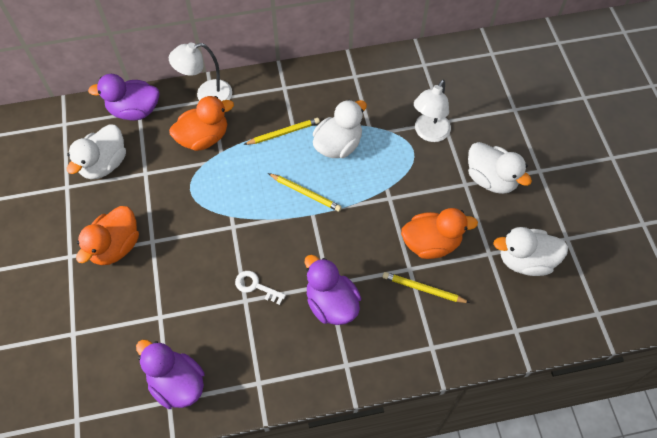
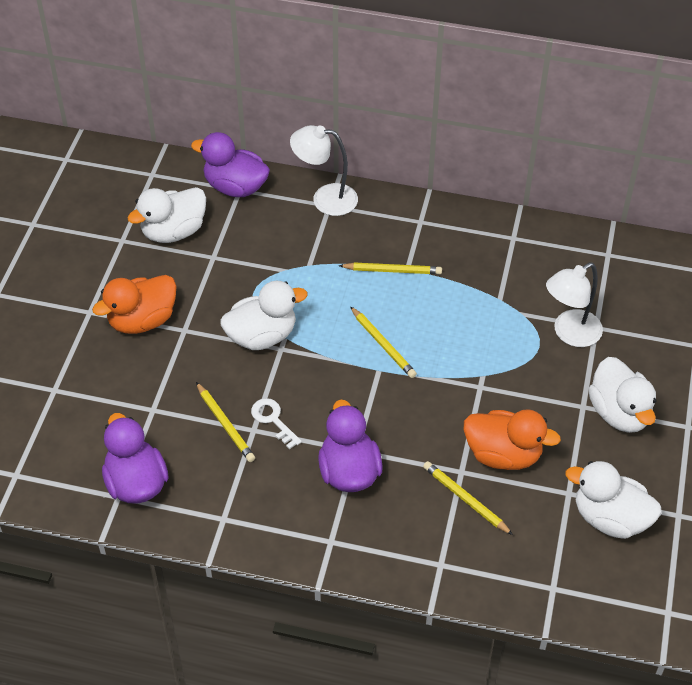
camera: 25 degrees right, 10 degrees down
orange duck [169,96,234,151] -> none
white duck [313,100,367,158] -> white duck moved to [220,281,308,350]
none -> yellow pencil [196,382,255,462]

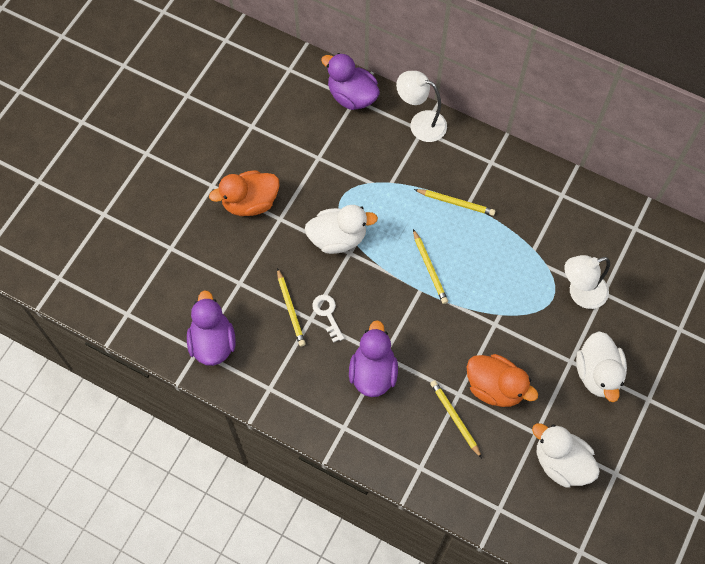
camera: 15 degrees right, 15 degrees up
white duck [128,187,206,243] -> none

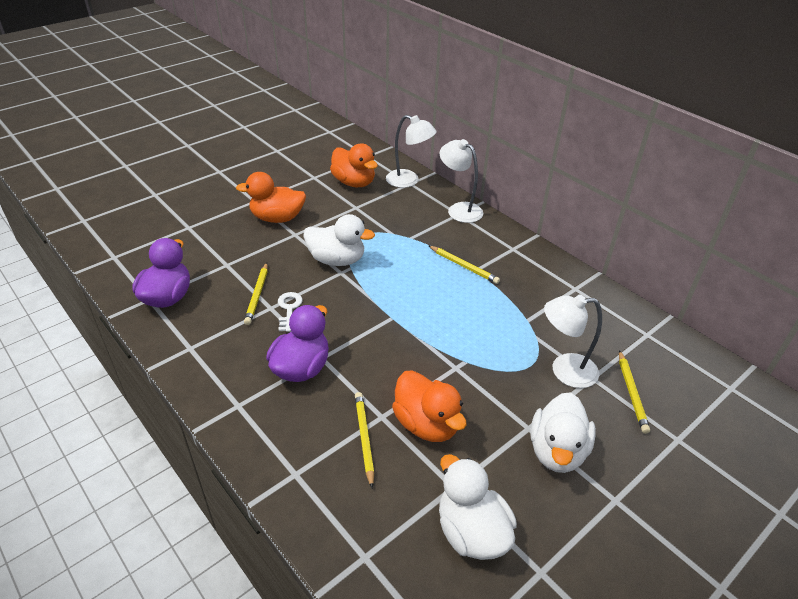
camera: 20 degrees right, 25 degrees down
purple duck [321,53,380,110] -> white lamp [386,115,437,188]
yellow pencil [413,229,448,304] -> yellow pencil moved to [619,350,650,434]
none -> orange duck [330,143,378,187]

